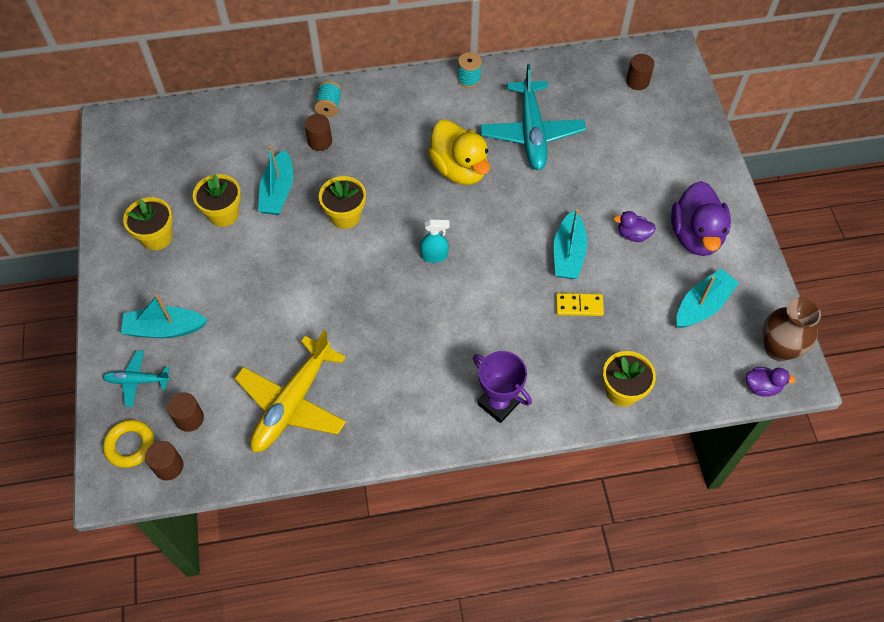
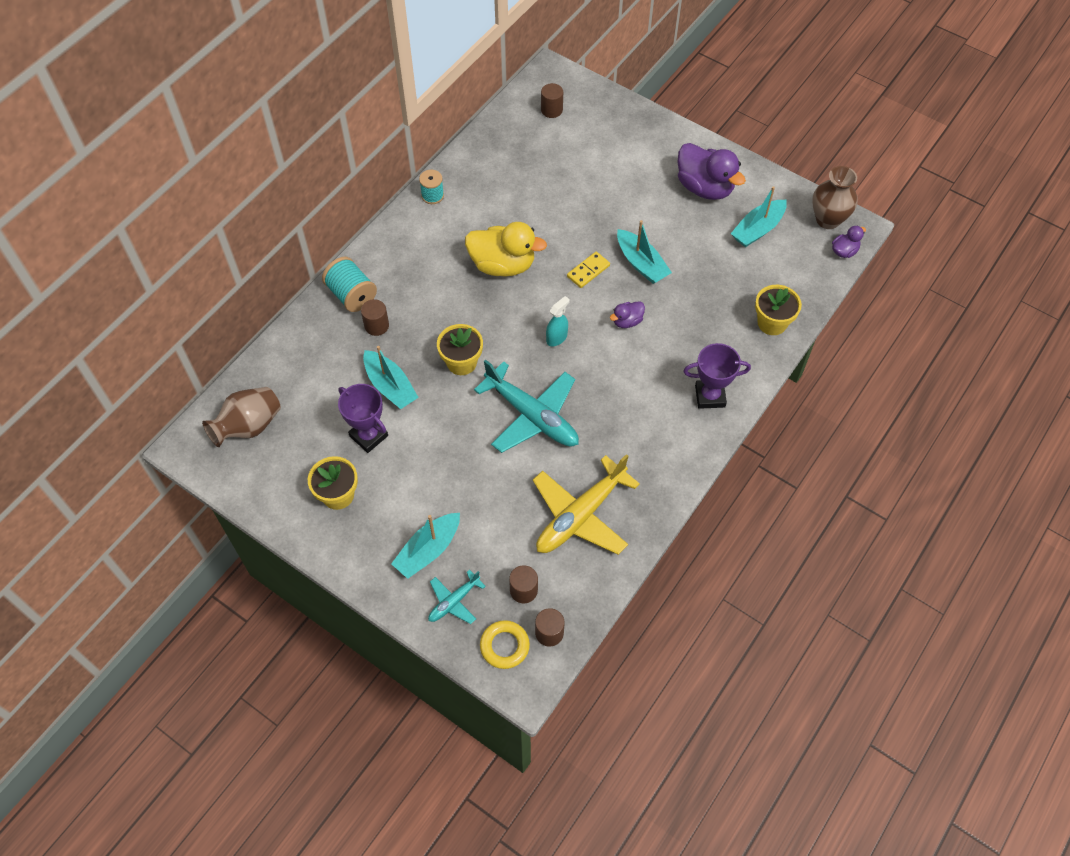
camera: 45 degrees left, 0 degrees up
yellow flower pot [193,174,241,227] -> purple trophy [338,384,388,453]
yellow plane [234,330,346,452] -> yellow plane turned 60 degrees clockwise [533,454,640,555]
turquoise spool [315,81,342,117] -> turquoise spool [322,257,377,312], size x1.54
turquoise plane [480,64,586,170] -> turquoise plane moved to [474,360,579,453]
yellow domino [556,293,604,316] -> yellow domino moved to [567,252,610,288]
purple duck [614,211,656,242] -> purple duck moved to [610,301,645,328]
turquoise boat [677,269,739,328] -> turquoise boat turned 135 degrees counterclockwise [731,186,787,247]
none -> brown vase [202,387,281,447]

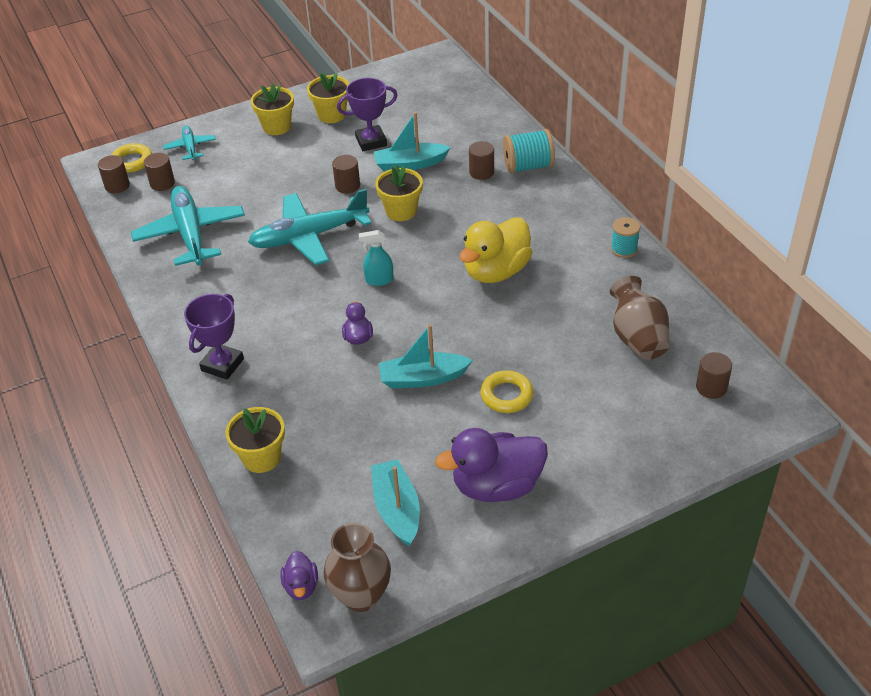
camera: 120 degrees right, 15 degrees down
brown vase [202,387,281,447] -> brown vase moved to [610,276,669,360]
turquoise boat [391,513,460,579] -> none
yellow plane [533,454,640,555] -> turquoise plane [131,186,245,266]
turquoise spray bottle [546,296,569,346] -> turquoise spray bottle turned 105 degrees clockwise [359,230,394,286]
yellow domino [567,252,610,288] -> none
none -> yellow flower pot [251,83,294,135]
none -> brown cylinder [332,155,360,193]
none -> yellow ring [480,370,534,413]

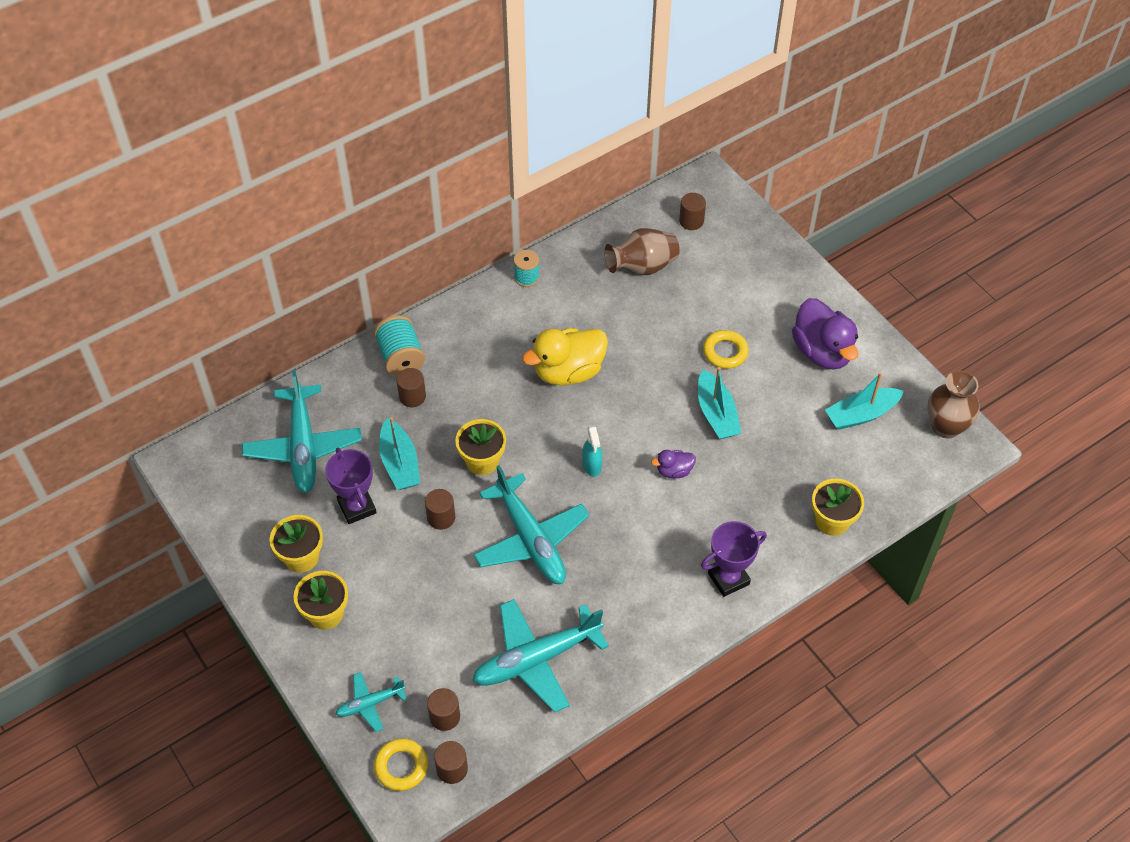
camera: 100 degrees left, 10 degrees up
purple trophy [184,294,244,380] -> purple trophy turned 45 degrees counterclockwise [701,521,767,597]
purple duck [281,551,318,600] -> none
yellow duck [459,217,533,283] -> yellow duck turned 120 degrees clockwise [522,328,608,386]
none -> turquoise plane [242,369,362,493]

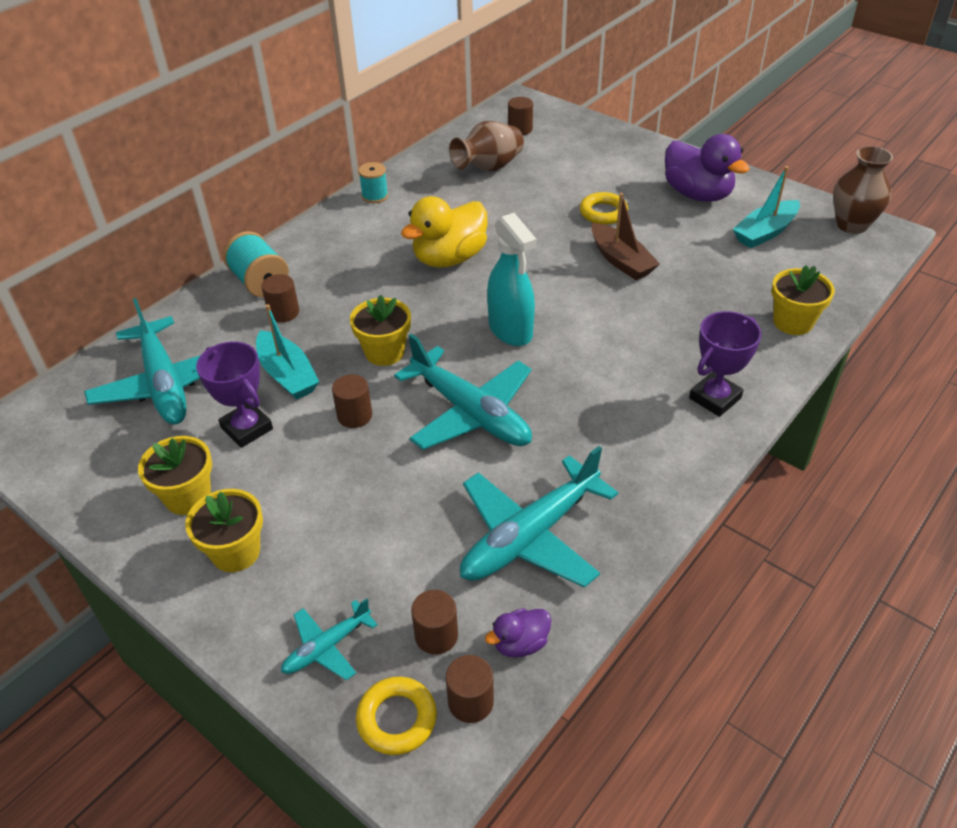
camera: 15 degrees left, 10 degrees down
turquoise spray bottle [582,425,602,477] -> turquoise spray bottle [487,213,537,346], size x1.78
purple duck [651,450,696,478] -> purple duck moved to [485,608,551,658]
turquoise boat [698,367,741,439] -> brown boat [591,193,660,280]

